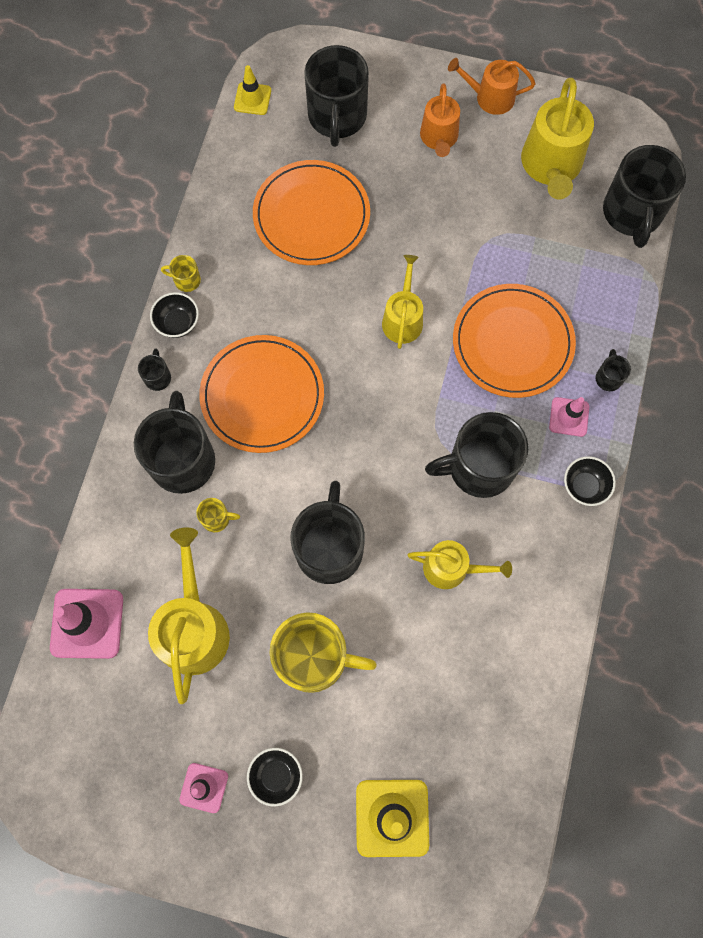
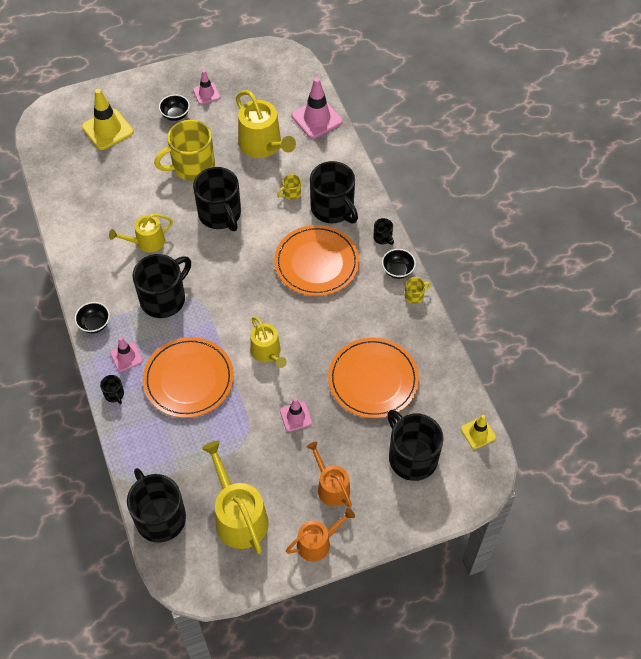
camera: 145 degrees right, 15 degrees down
none -> pink traffic cone [280,398,312,432]

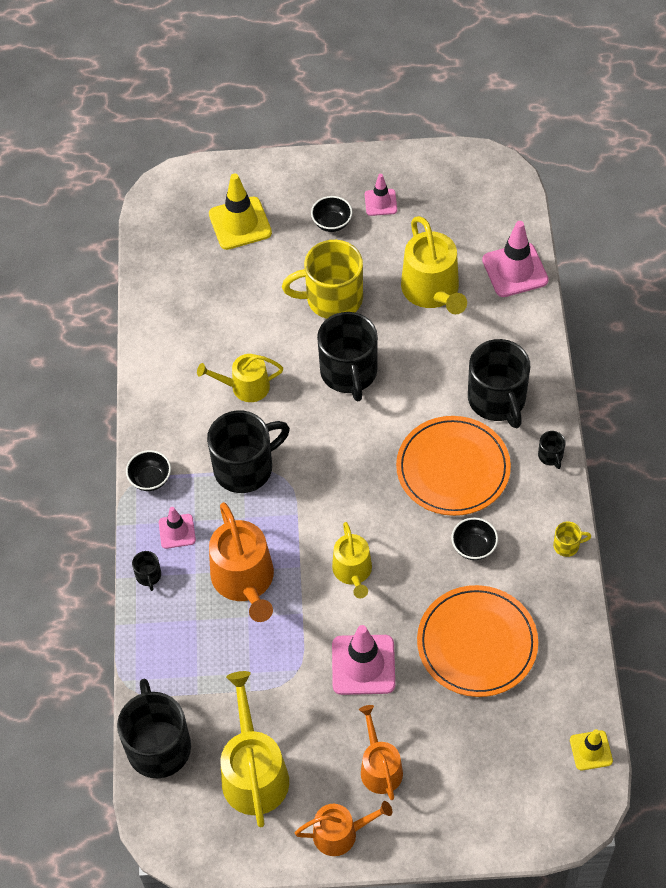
camera: 20 degrees right, 0 degrees up
orange plate [143,337,234,418] -> orange watering can [209,502,274,622]
yellow mug [277,174,301,200] -> none
pink traffic cone [280,398,312,432] -> pink traffic cone [332,625,395,695], size x1.72
black bowl [382,249,416,279] -> black bowl moved to [451,517,498,560]
black mug [387,410,444,481] -> none

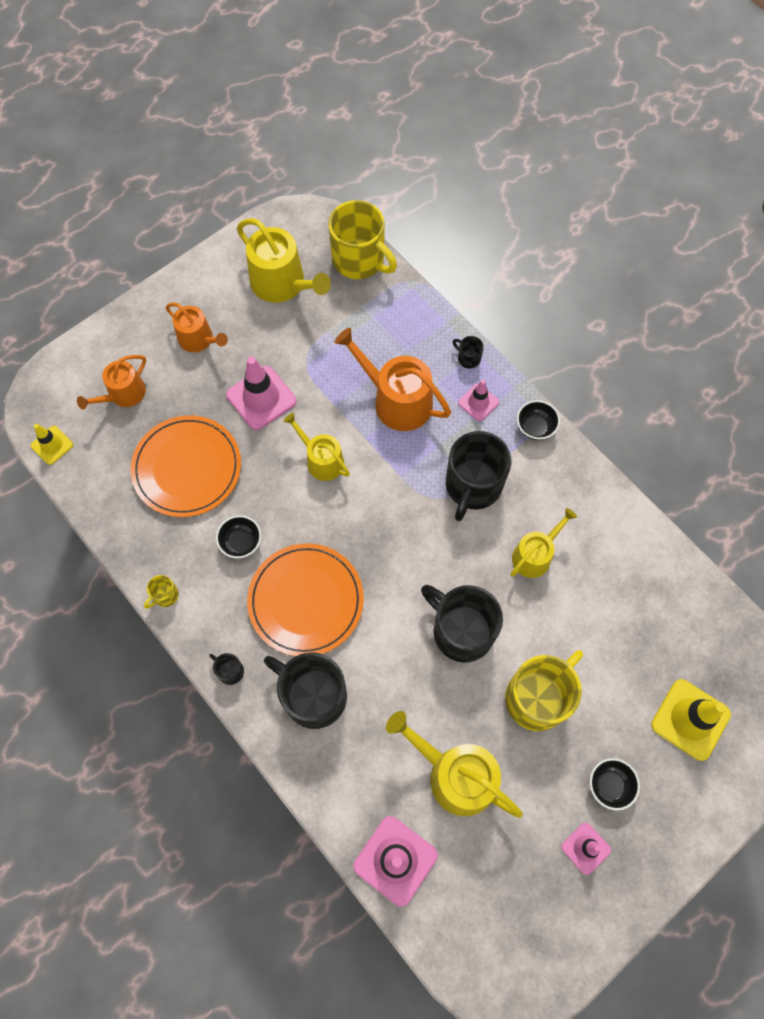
camera: 140 degrees right, 10 degrees up
black mug [117,679,191,779] -> yellow mug [328,200,397,279]
orange watering can [295,801,392,856] -> orange watering can moved to [77,355,146,410]

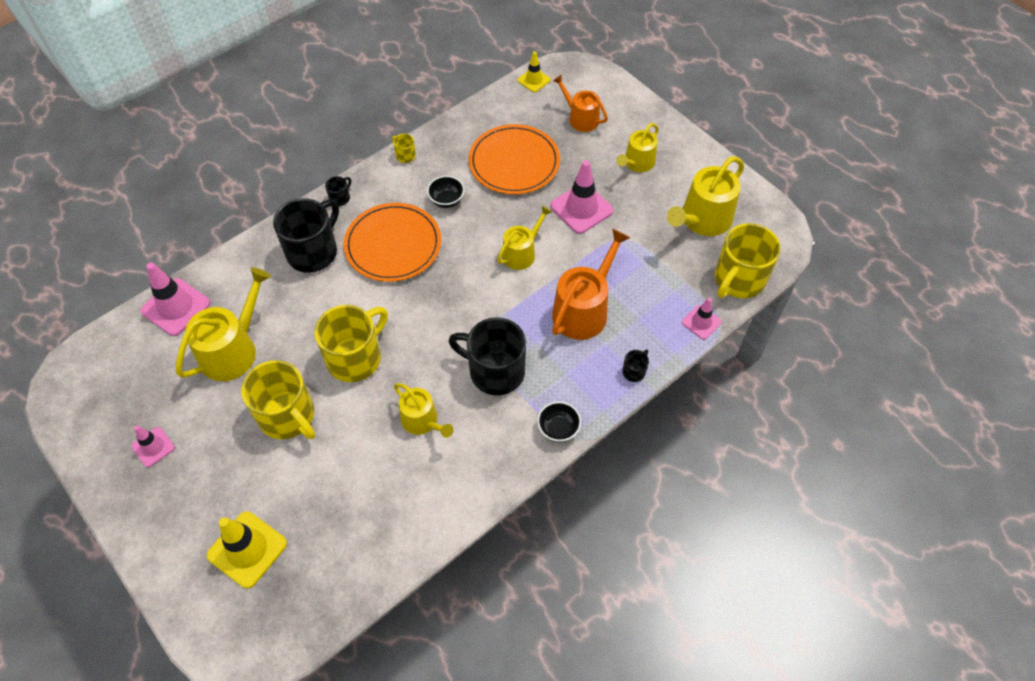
camera: 90 degrees right, 10 degrees down
orange watering can [166,302,228,352] -> yellow watering can [616,123,659,172]
black mug [421,585,503,663] -> yellow mug [315,305,388,382]
pink traffic cone [458,379,499,421] -> pink traffic cone moved to [682,298,722,340]
black bowl [590,758,640,811] -> none

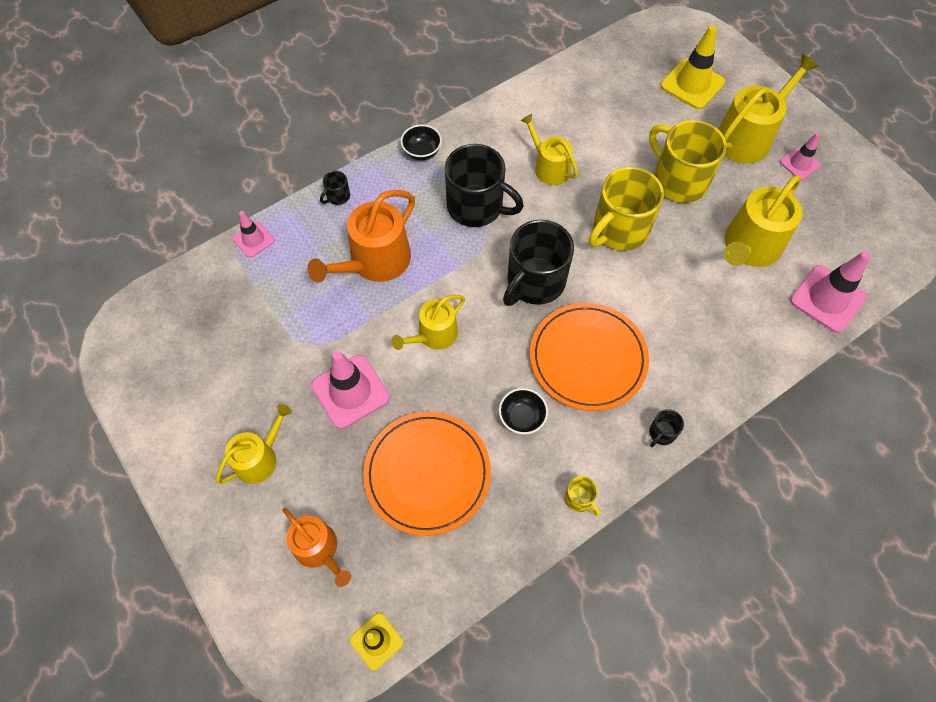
camera: 175 degrees left, 5 degrees up
black mug [273,198,339,273] -> black mug moved to [503,220,574,306]
yellow watering can [667,156,744,236] -> yellow watering can moved to [718,54,819,164]
yellow mug [715,223,781,298] -> none

